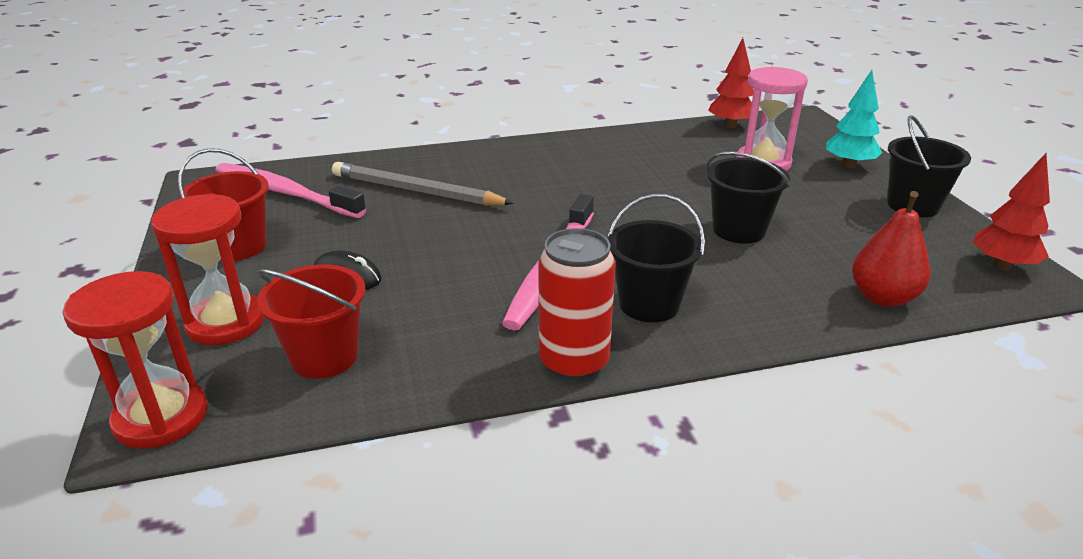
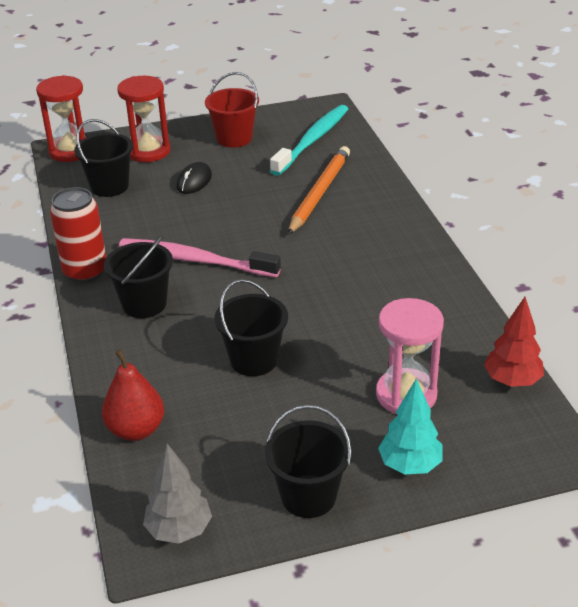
camera: 90 degrees right, 5 degrees up
pink toothbrush [215,163,366,218] -> turquoise toothbrush [270,105,348,176]
red bucket [257,264,365,379] -> black bucket [74,119,133,197]
grey pencil [332,162,514,206] -> orange pencil [288,146,350,235]
red tree [973,153,1050,270] -> grey tree [143,444,212,544]

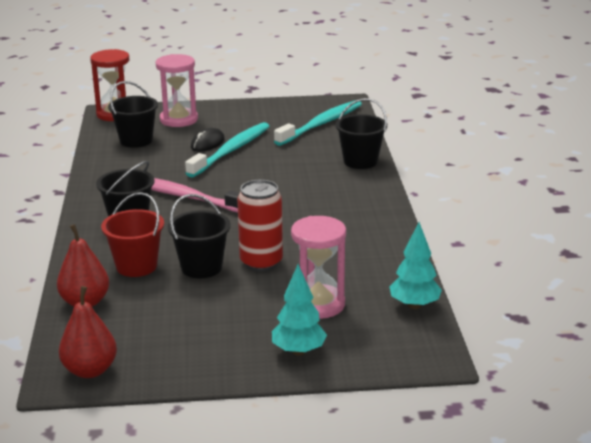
camera: 10 degrees right, 10 degrees down
red can [50,187,106,283] -> red can moved to [237,180,283,272]
red hourglass [117,76,170,162] -> pink hourglass [156,54,198,127]
grey tree [143,444,212,544] -> red pear [59,286,117,378]
red bucket [205,72,259,148] -> red bucket moved to [101,192,164,277]
black bucket [265,405,352,518] -> black bucket moved to [335,98,387,169]
orange pencil [288,146,350,235] -> none
red tree [484,297,544,387] -> turquoise tree [390,222,442,309]
none -> turquoise toothbrush [185,122,270,178]

